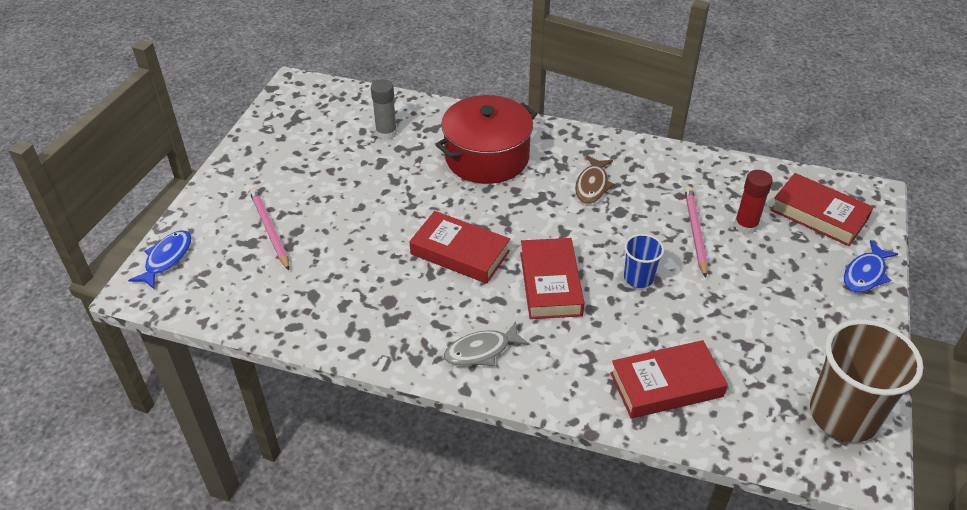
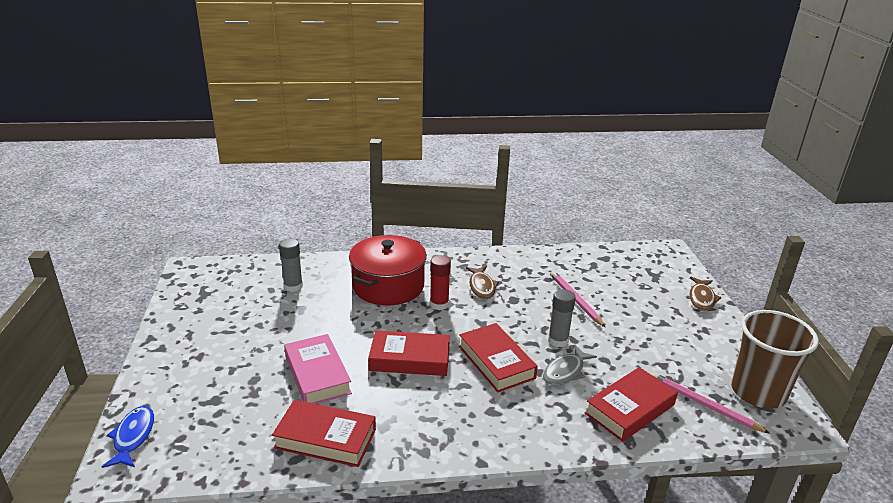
camera: 25 degrees left, 15 degrees down
pink pencil [249,188,289,270] -> pink pencil moved to [652,373,770,434]
grey fish [444,321,530,366] -> grey fish moved to [543,345,597,385]
blue cup [624,234,664,288] -> grey glue stick [548,289,576,347]
red glue stick [734,170,773,234] -> red glue stick moved to [430,255,451,310]
red book [771,173,873,246] -> red book moved to [272,400,376,467]
blue fish [844,240,898,293] -> brown fish [689,277,722,311]
none -> pink book [284,334,352,404]

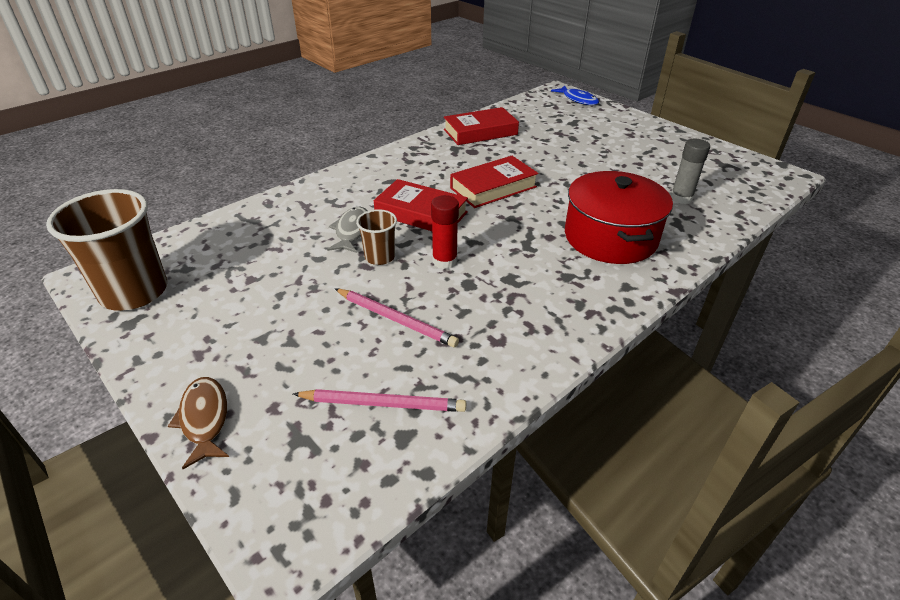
camera: 145 degrees right, 10 degrees up
pink book [284,334,352,404] -> none
red glue stick [430,255,451,310] -> red glue stick moved to [431,195,459,269]
brown fish [466,266,499,300] -> none
grey glue stick [548,289,576,347] -> brown cup [356,209,397,265]
red book [585,367,678,442] -> none
pink pencil [652,373,770,434] -> pink pencil moved to [293,389,466,412]

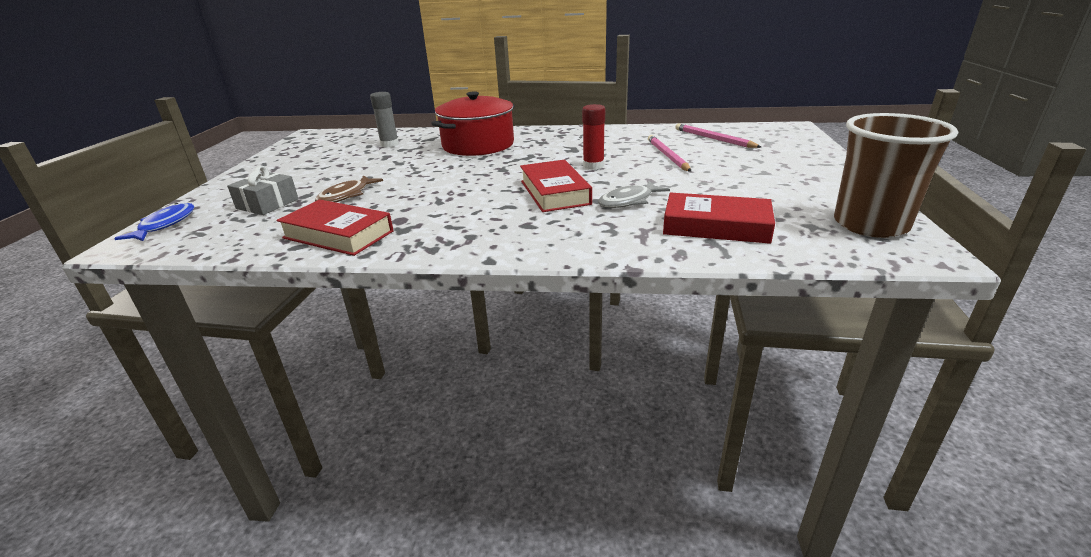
camera: 130 degrees left, 10 degrees down
brown fish [168,377,229,469] -> brown fish moved to [315,175,383,202]
brown cup [356,209,397,265] -> none
red book [450,156,539,208] -> red book moved to [663,192,775,244]
none -> grey gift [227,166,298,215]

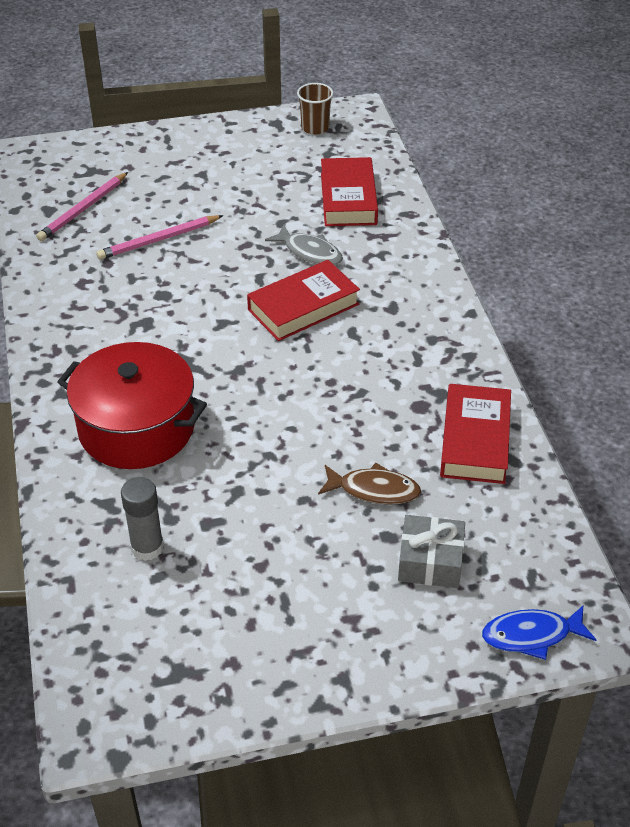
camera: 110 degrees left, 15 degrees up
red glue stick [582,104,605,170] -> none
brown cup [834,113,958,238] -> brown cup [297,83,334,135], size x0.51

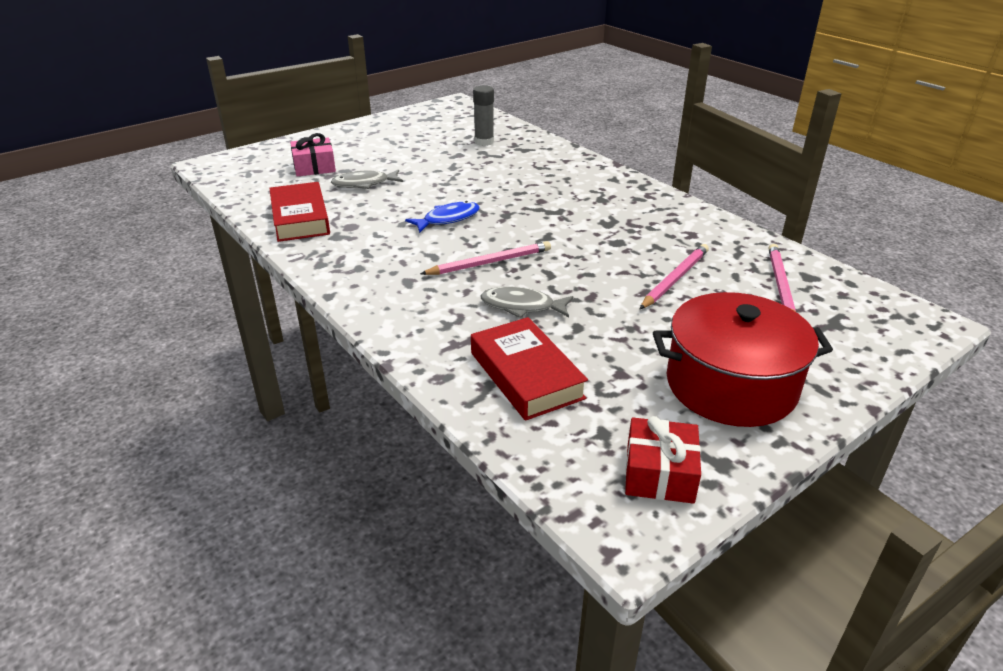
camera: 155 degrees right, 10 degrees down
red pot [57,342,207,469] -> red pot moved to [653,292,833,427]
red book [247,260,360,341] -> pink pencil [420,241,551,275]
brown cup [297,83,334,135] -> red gift [625,416,701,504]
brown fish [318,463,421,505] -> grey fish [331,169,403,189]
grey gift [398,515,465,588] -> pink gift [290,133,336,177]
blue fish [482,606,596,660] -> blue fish moved to [405,201,480,233]

